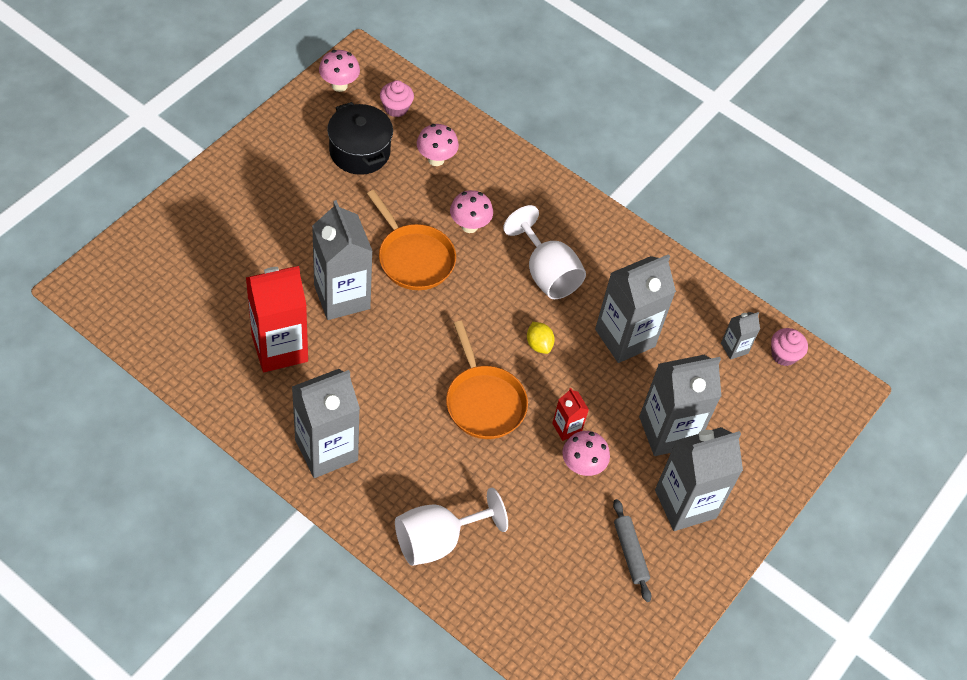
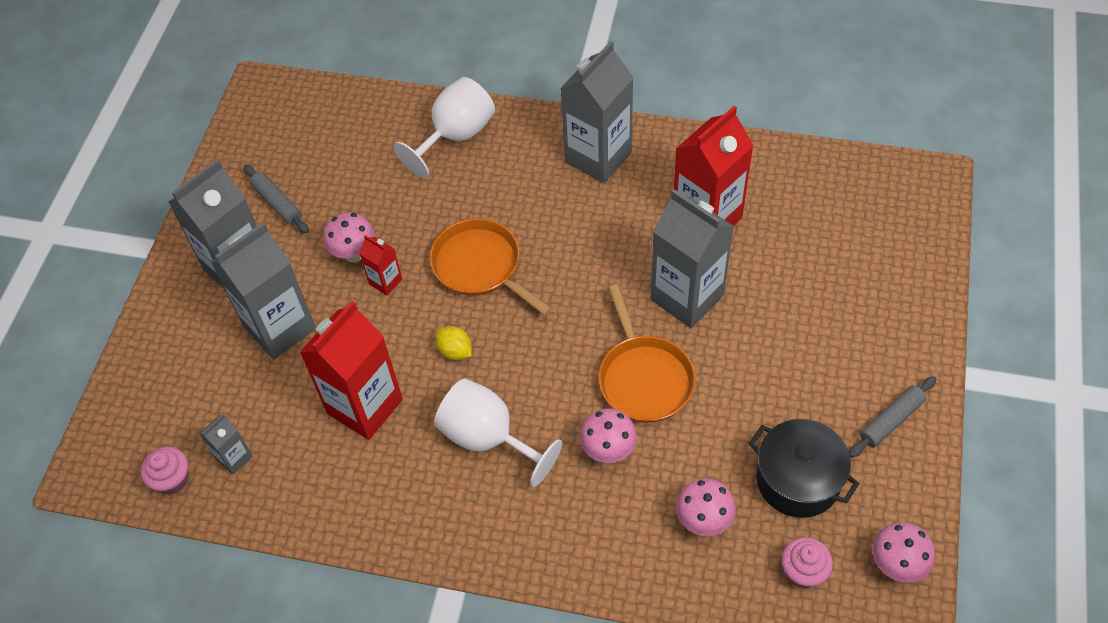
camera: 165 degrees right, 0 degrees up
orange pan [367,190,456,290] -> orange pan turned 135 degrees counterclockwise [598,284,696,423]
grey carton [595,254,676,363] -> red carton [299,301,403,440]
none -> grey rolling pin [849,376,937,458]

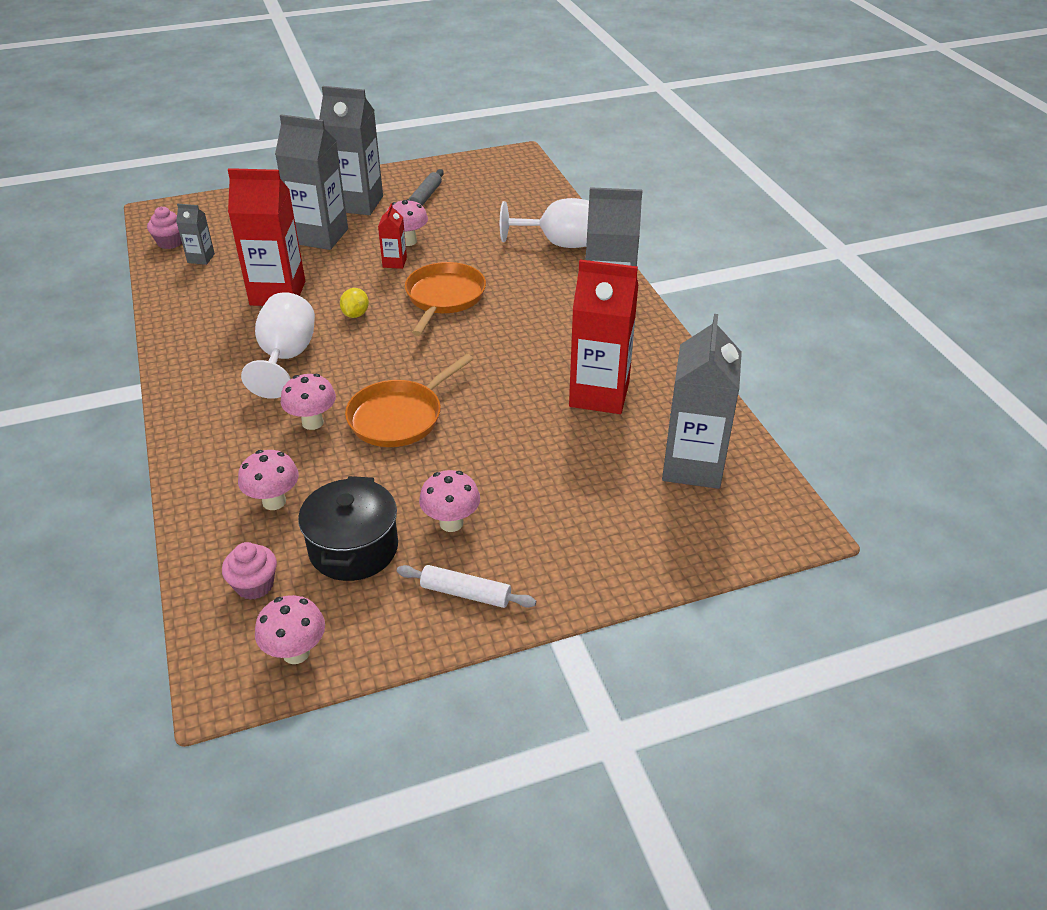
camera: 55 degrees right, 15 degrees down
grey carton [651,189,734,328] -> grey carton moved to [662,314,742,489]
grey rolling pin [849,376,937,458] -> white rolling pin [397,565,536,608]
none -> pink mushroom [419,470,480,532]

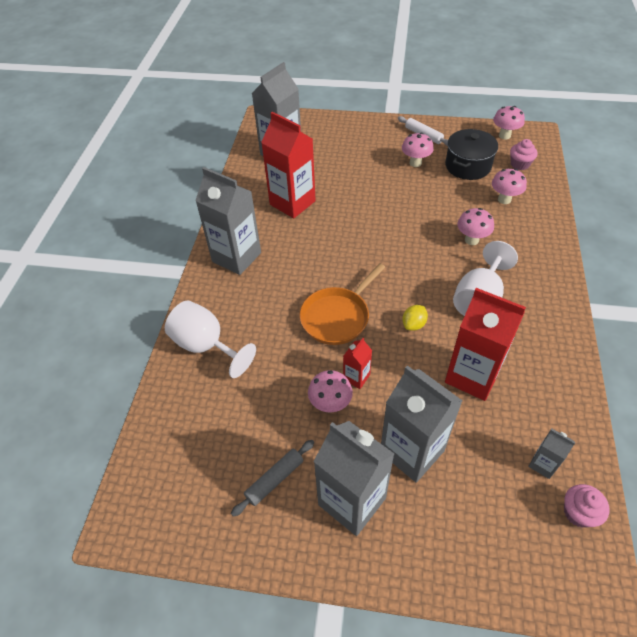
camera: 150 degrees left, 10 degrees up
orange pan [345,354,473,447] -> none

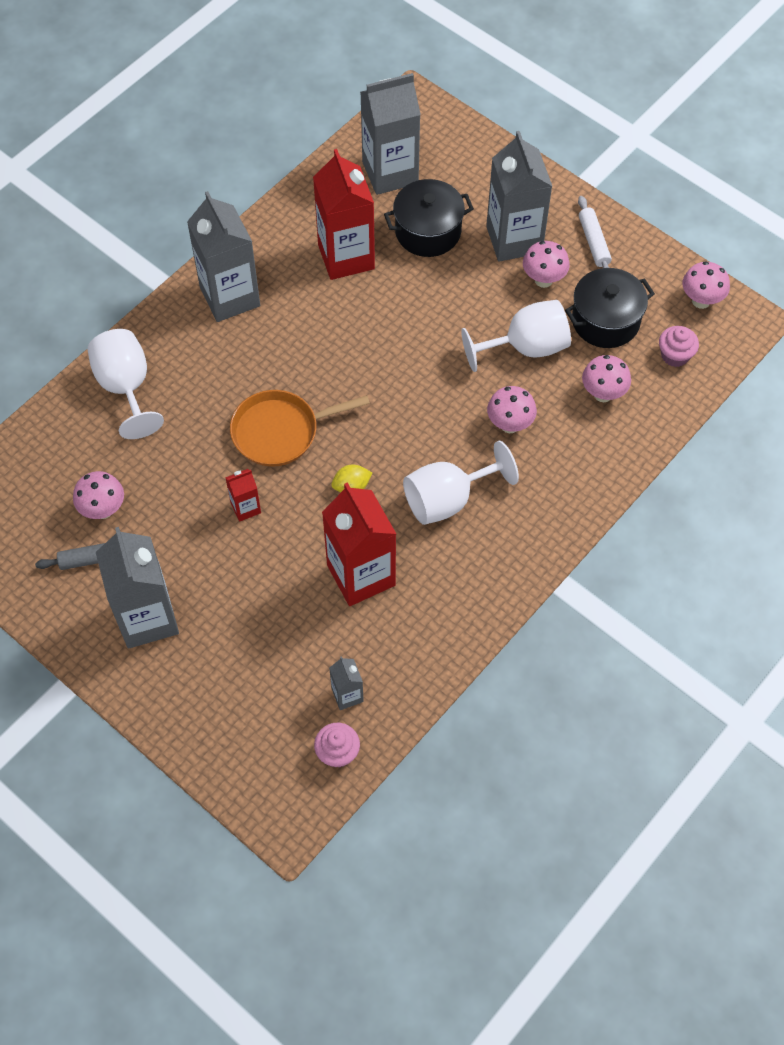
camera: 30 degrees right, 10 degrees up
pink mushroom [308,370,353,413] -> pink mushroom moved to [73,471,124,519]
grey carton [381,365,463,483] -> grey carton moved to [486,131,553,262]
none -> black pot [384,179,474,257]
none -> white goblet [461,300,571,372]

